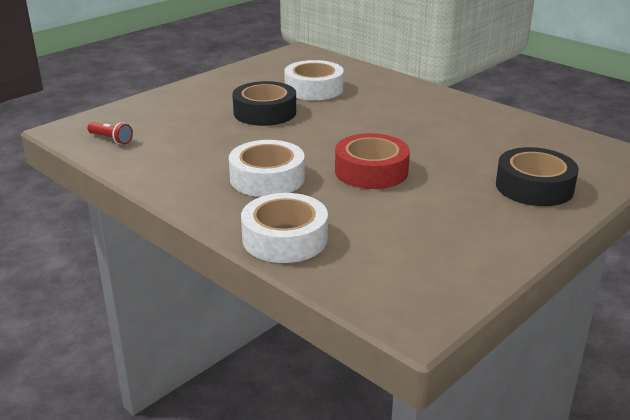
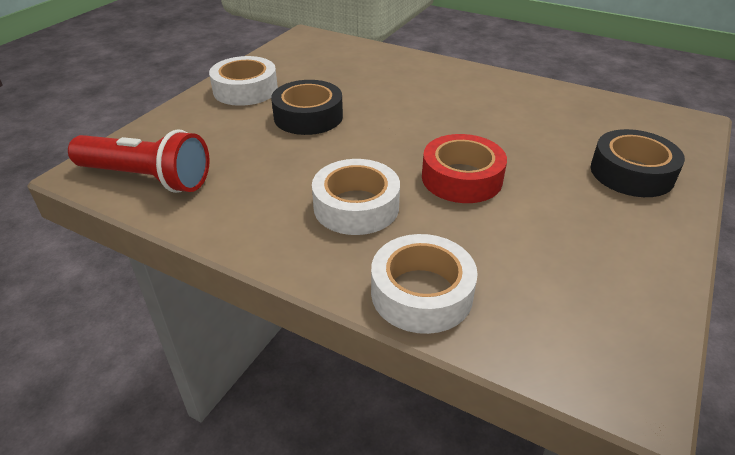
camera: 15 degrees left, 10 degrees up
red flashlight [87,122,133,144] -> red flashlight [68,129,210,193], size x2.32
white tape [284,60,344,100] -> white tape moved to [209,56,278,106]

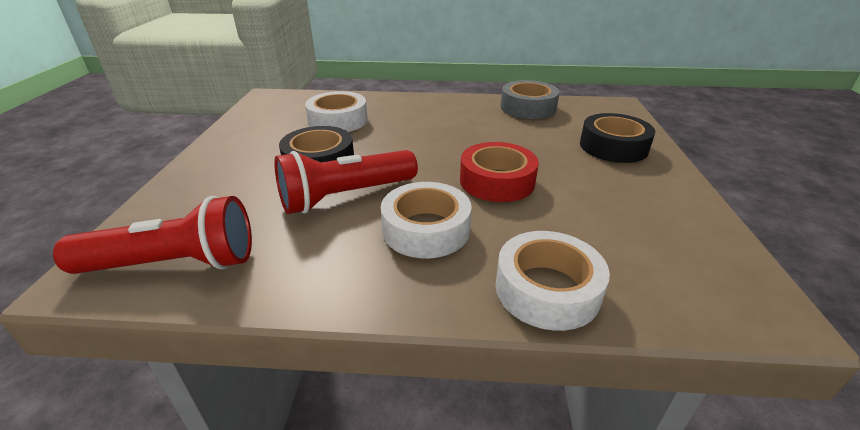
camera: 25 degrees left, 5 degrees down
white tape [209,56,278,106] -> white tape moved to [305,91,368,132]
none -> red flashlight [274,150,418,214]
none -> grey tape [500,80,560,119]

